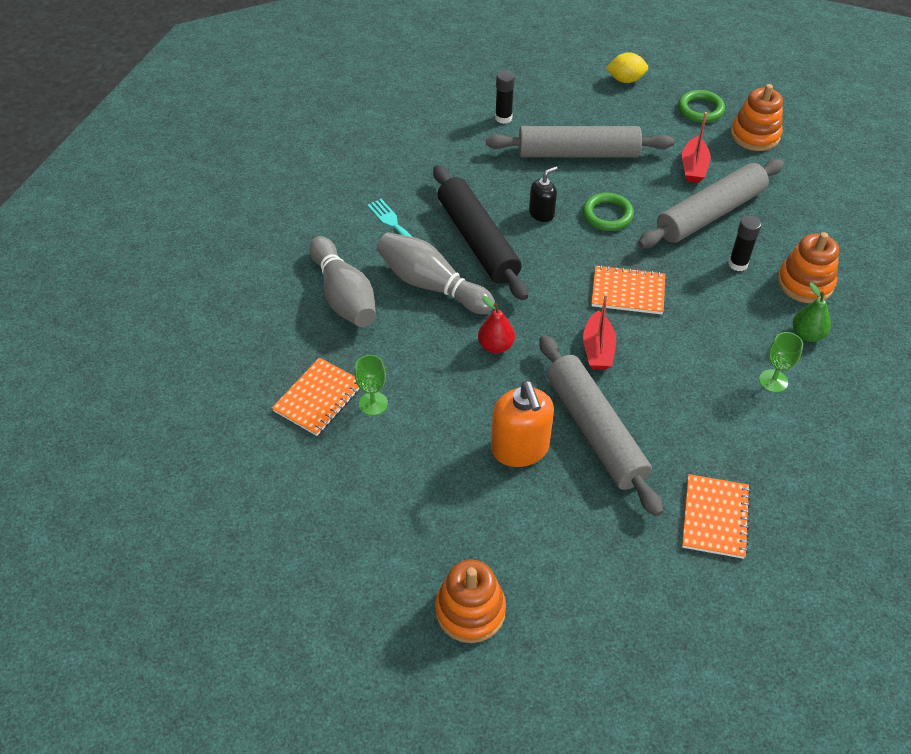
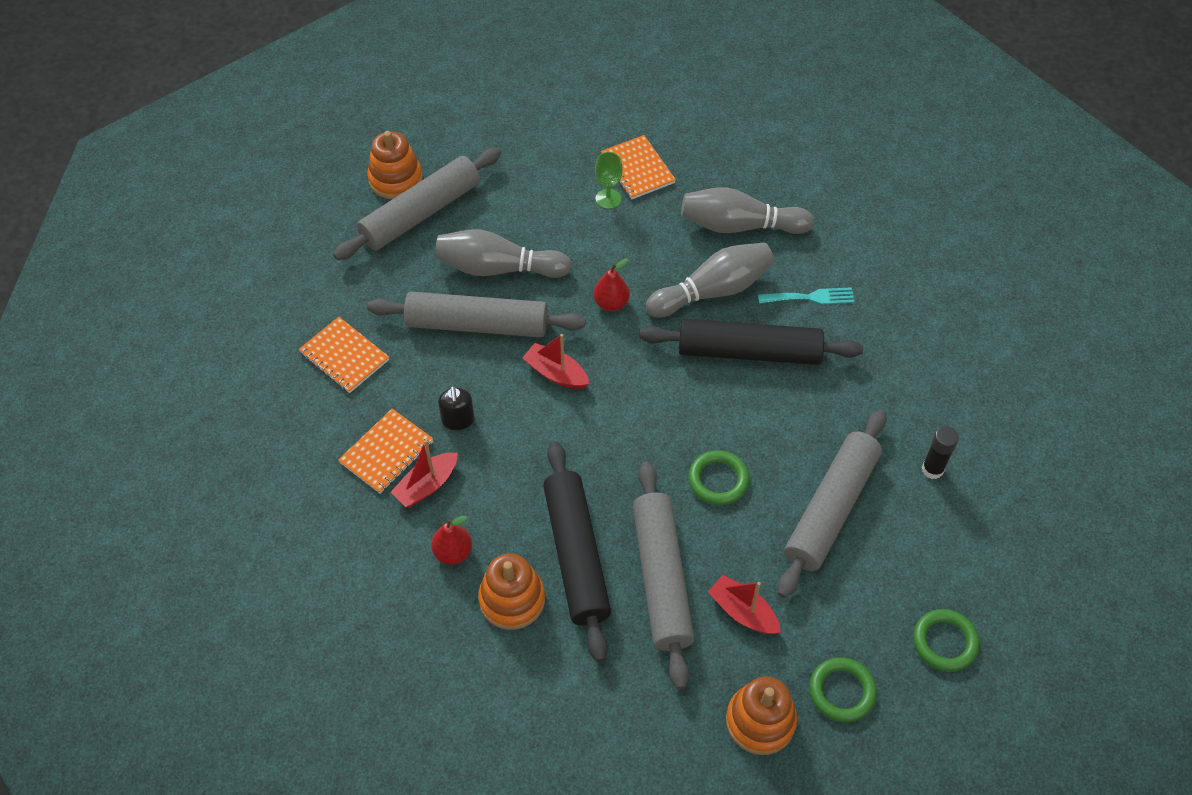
camera: 120 degrees right, 5 degrees up
orange soap dispenser [491,381,554,467] -> grey bowling pin [435,230,572,278]
black soap dispenser [529,166,557,222] -> black soap dispenser moved to [438,386,474,430]
orange notebook [591,265,665,314] -> orange notebook moved to [338,408,433,493]
yellow lemon [606,52,648,83] -> green ring [913,609,979,672]
black glue stick [728,215,762,271] -> black rolling pin [543,441,611,662]
green goblet [759,332,803,393] -> red boat [391,440,458,507]
green pear [793,283,831,342] -> red pear [431,516,472,565]
none -> grey rolling pin [333,148,501,260]

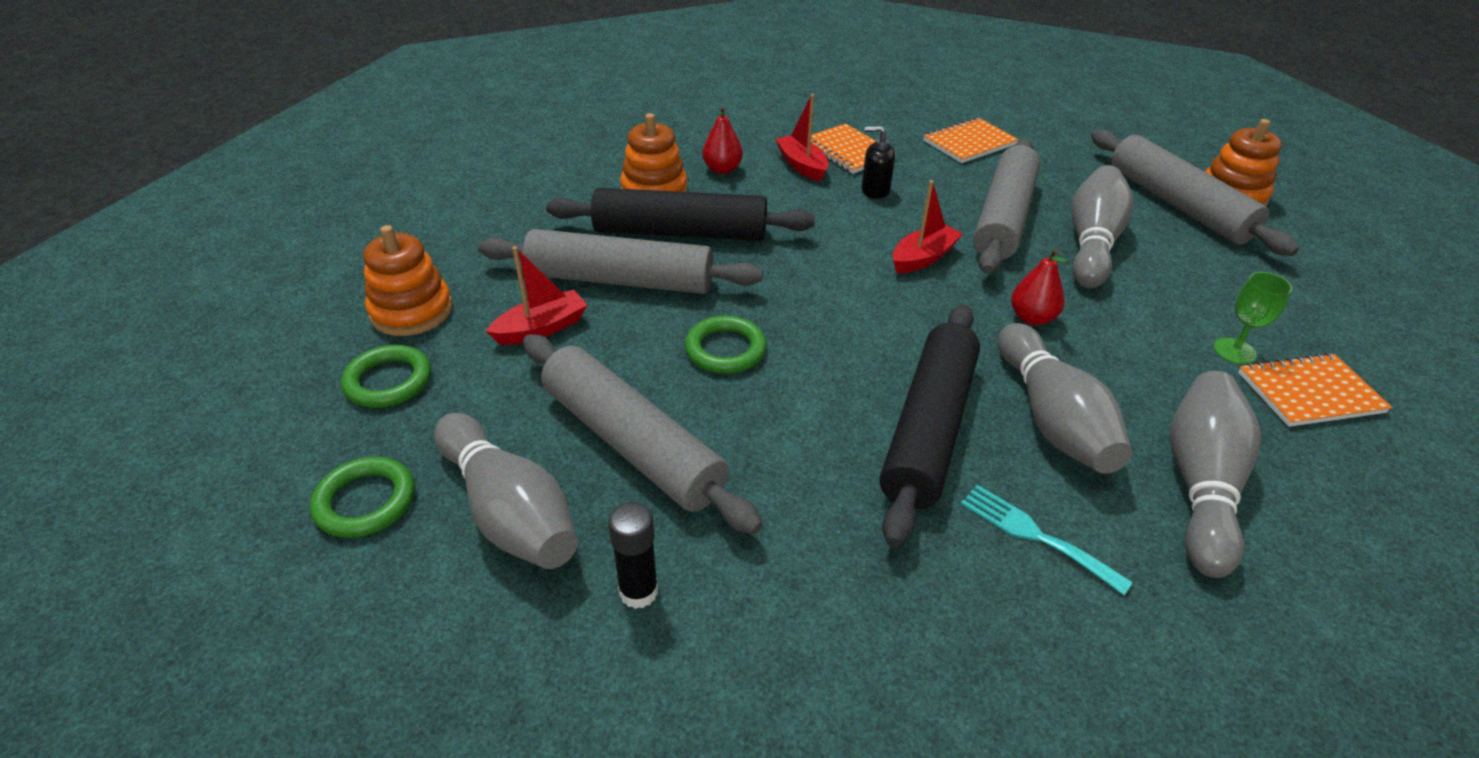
camera: 105 degrees right, 15 degrees down
turquoise fork [758,287,855,304] -> turquoise fork turned 120 degrees clockwise [961,485,1133,595]
none -> grey bowling pin [434,413,578,569]

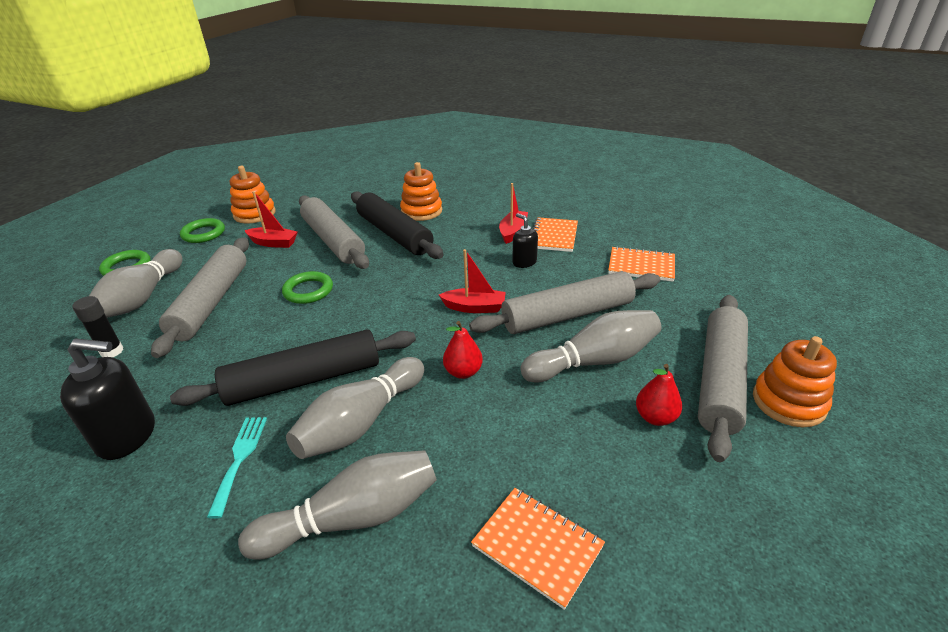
camera: 50 degrees right, 5 degrees down
red pear [702,106,743,174] -> red pear moved to [636,364,682,426]
green goblet [1214,272,1293,364] -> none
none -> black soap dispenser [60,338,155,460]

